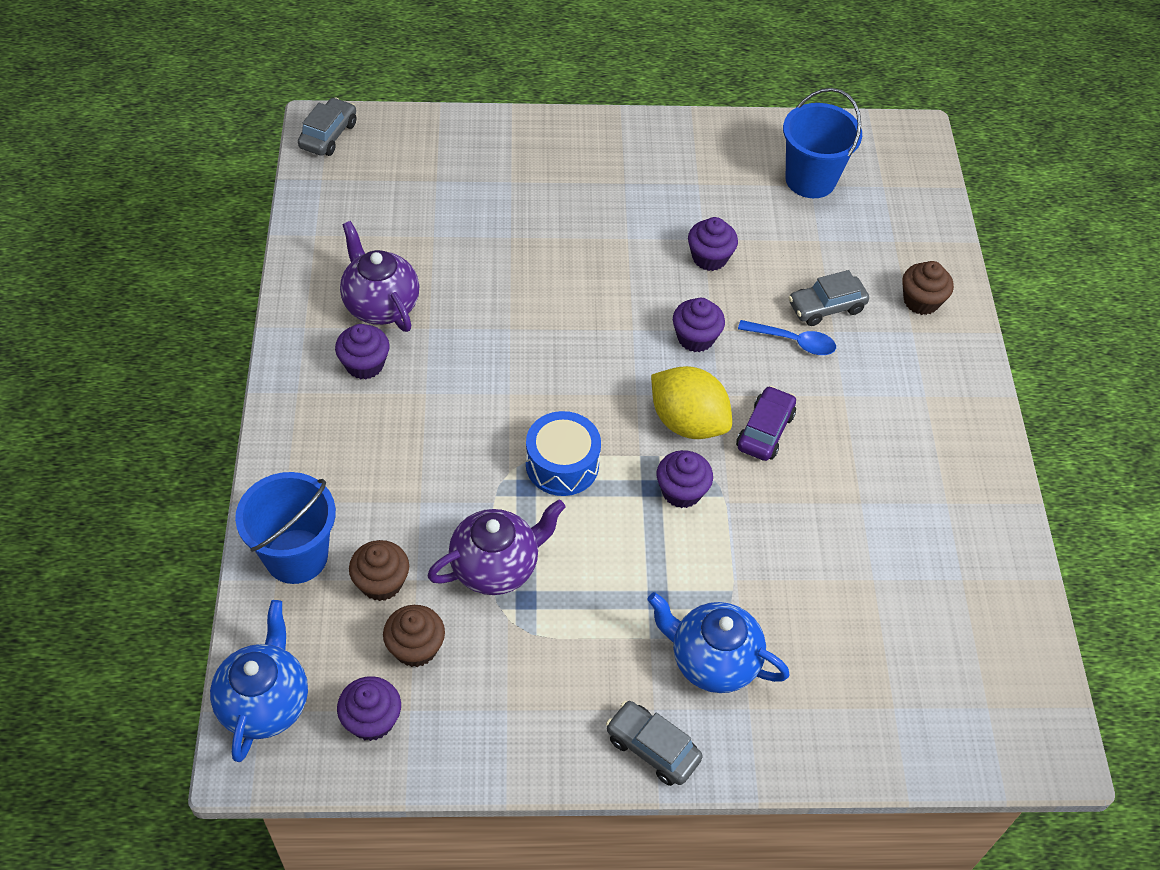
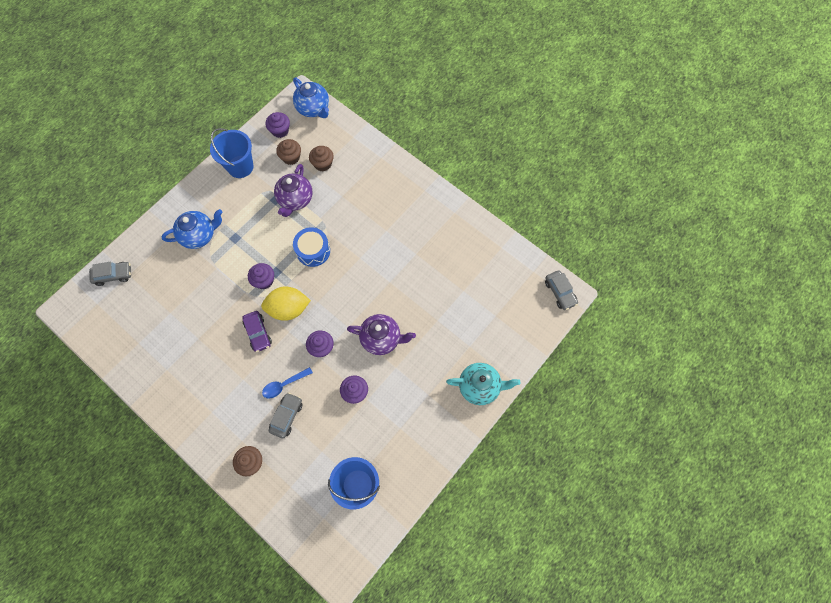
camera: 135 degrees right, 15 degrees up
blue bucket [235,472,336,584] -> blue bucket moved to [210,128,254,178]
purple cupcake [335,324,390,380] -> none
purple teapot [340,221,419,332] -> purple teapot moved to [347,314,416,355]
grey car [606,701,703,786] -> grey car moved to [89,262,131,286]
none -> turquoise teapot [446,363,521,405]

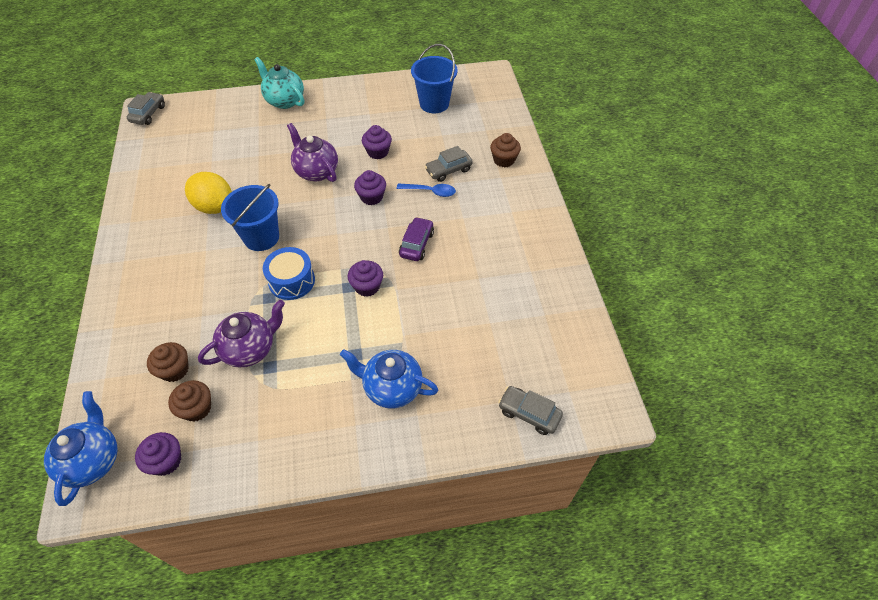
camera: 140 degrees left, 15 degrees down
blue bucket [210,128,254,178] -> blue bucket moved to [221,184,279,251]
yellow lemon [261,287,311,321] -> yellow lemon moved to [185,172,232,214]

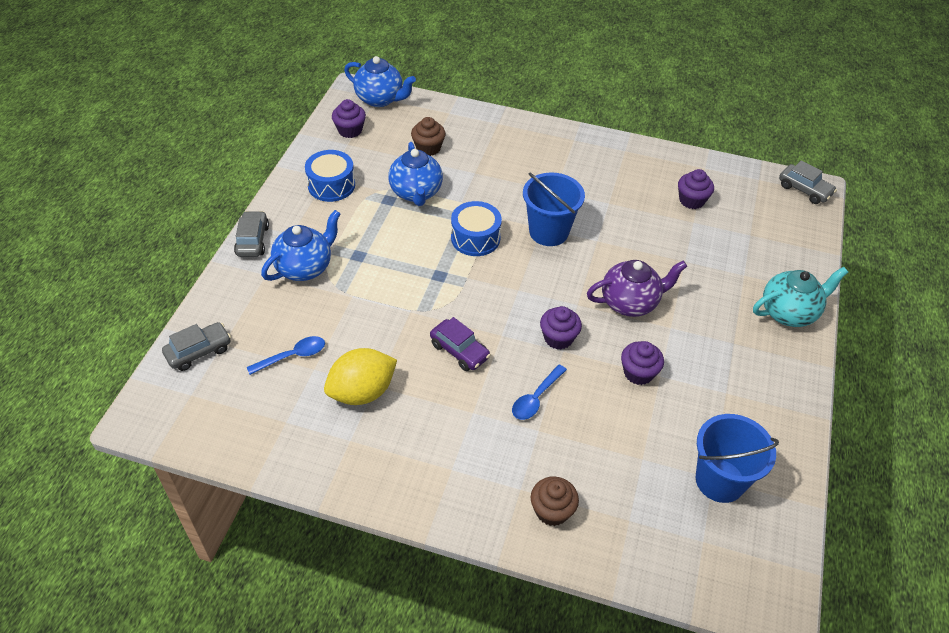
camera: 115 degrees right, 5 degrees down
brown cupcake [168,380,211,422] -> none
yellow lemon [185,172,232,214] -> yellow lemon moved to [324,348,397,405]
purple teapot [198,300,285,367] -> blue teapot [388,142,443,206]
purple cupcake [348,260,383,297] -> purple cupcake moved to [678,169,714,209]
grey car [425,146,473,182] -> grey car moved to [234,211,269,257]
none -> blue spoon [247,336,325,375]
none -> blue drum [305,150,355,202]

